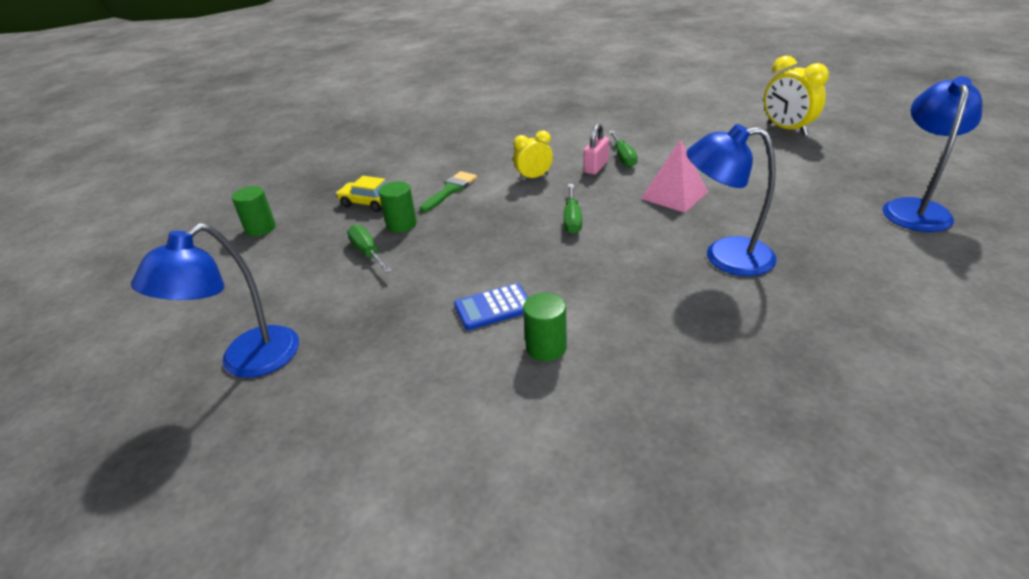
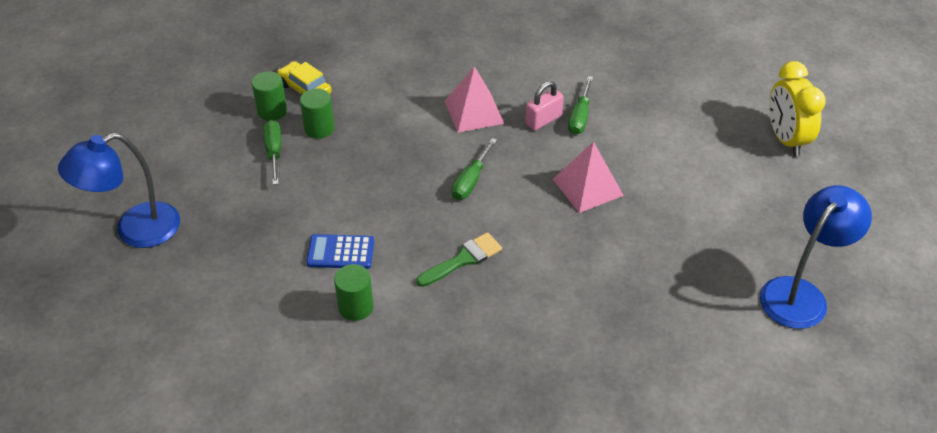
camera: 20 degrees right, 10 degrees up
green cylinder [232,186,276,236] -> green cylinder moved to [252,71,287,121]
green brush [419,171,477,212] -> green brush moved to [416,232,502,287]
yellow clock [513,130,553,181] -> pink pyramid [445,66,504,133]
blue lamp [686,124,777,276] -> none

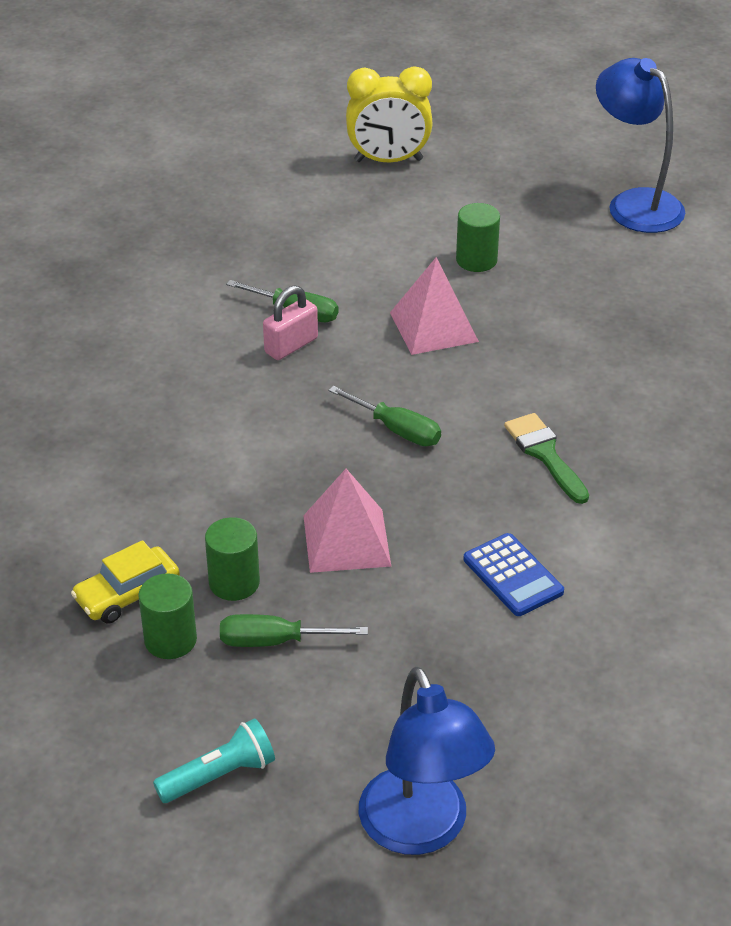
camera: 80 degrees left, 5 degrees down
blue calculator [306,234,374,269] -> blue calculator turned 45 degrees counterclockwise [463,533,564,616]
green cylinder [334,264,373,321] -> green cylinder moved to [456,203,500,272]
pink pyramid [445,66,504,133] -> pink pyramid moved to [303,469,391,573]
pink padlock [525,81,564,131] -> pink padlock turned 75 degrees clockwise [263,286,318,360]
none -> turquoise flashlight [153,718,275,803]

